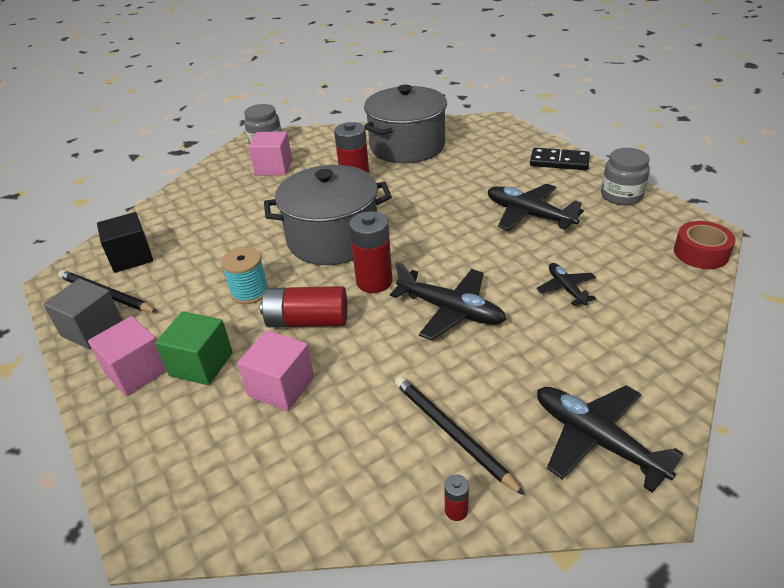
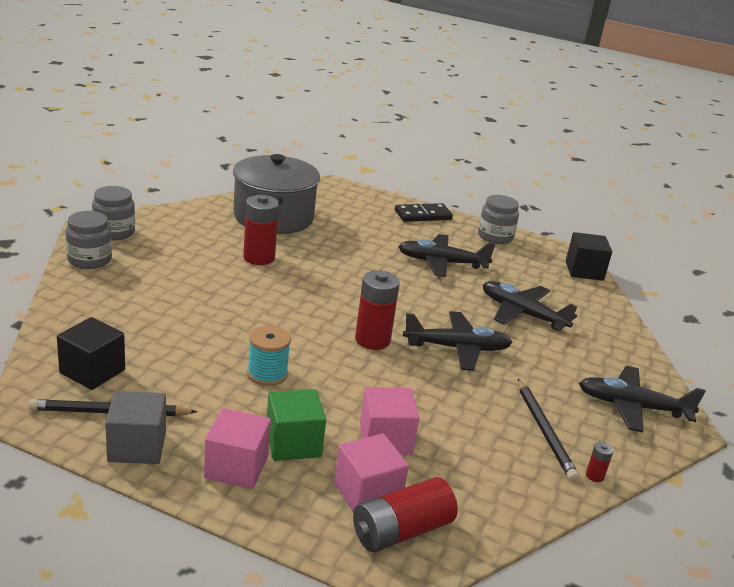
camera: 40 degrees left, 10 degrees down
pink cube [248,132,292,175] -> pink cube moved to [334,433,409,512]
red battery [260,286,347,327] -> red battery moved to [353,477,458,552]
grey pot [264,165,392,265] -> none
black pencil [395,376,525,496] -> black pencil turned 120 degrees counterclockwise [518,379,579,481]
black plane [536,263,596,306] -> black plane [483,281,578,331], size x1.75
red tape [674,221,736,269] -> black cube [566,232,612,281]
none -> grey jar [66,211,112,269]

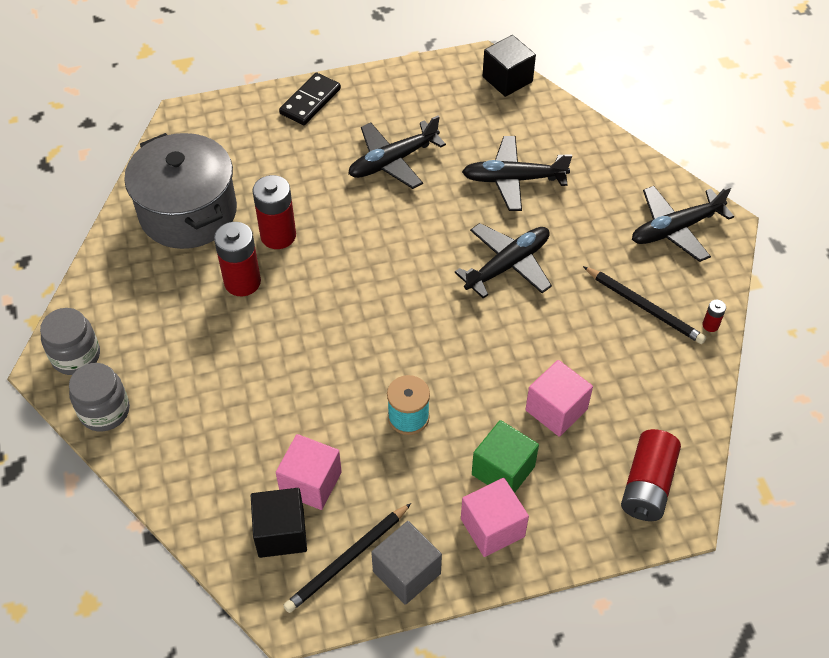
camera: 35 degrees left, 25 degrees up
pink cube [334,433,409,512] -> pink cube moved to [276,434,342,510]
red battery [355,270,400,350] -> red battery moved to [253,175,296,249]
grey jar [478,195,519,244] -> none

